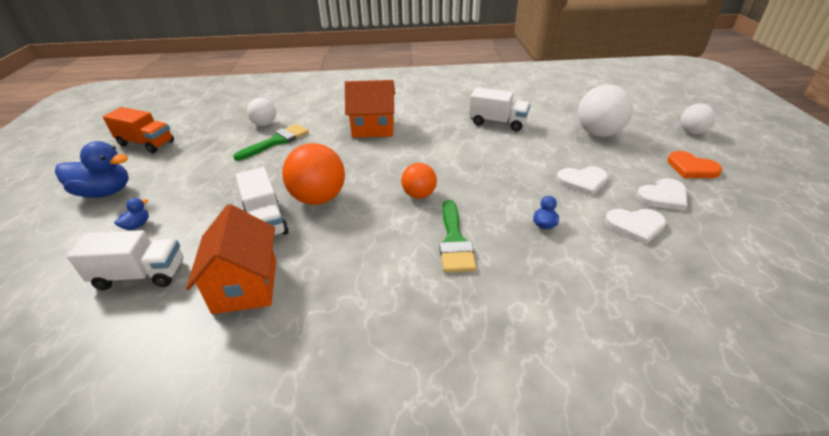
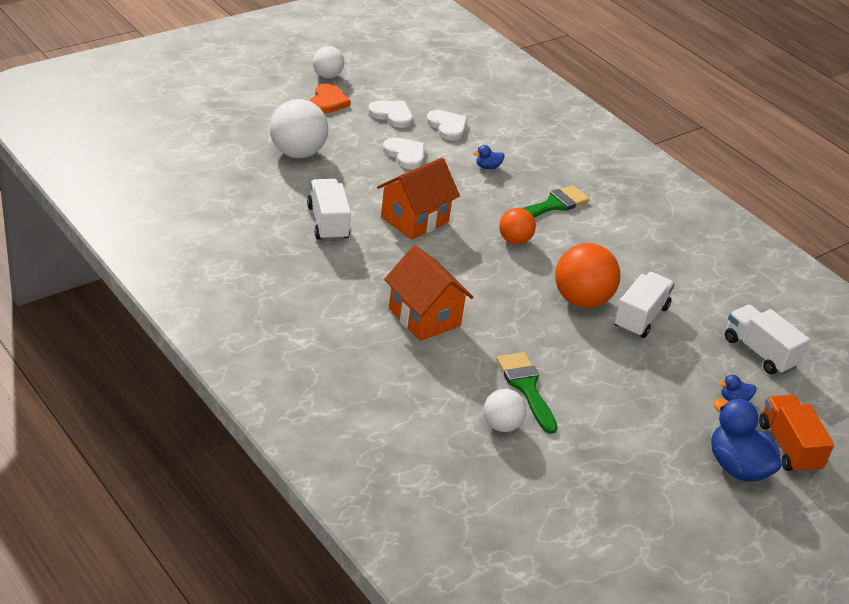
camera: 130 degrees left, 0 degrees up
orange truck [103,107,174,153] -> orange truck moved to [759,395,834,474]
orange house [186,204,276,314] -> orange house moved to [377,157,460,240]
green brush [233,124,309,160] -> green brush turned 60 degrees clockwise [496,352,557,434]
white ball [680,104,716,134] -> white ball moved to [313,46,344,78]

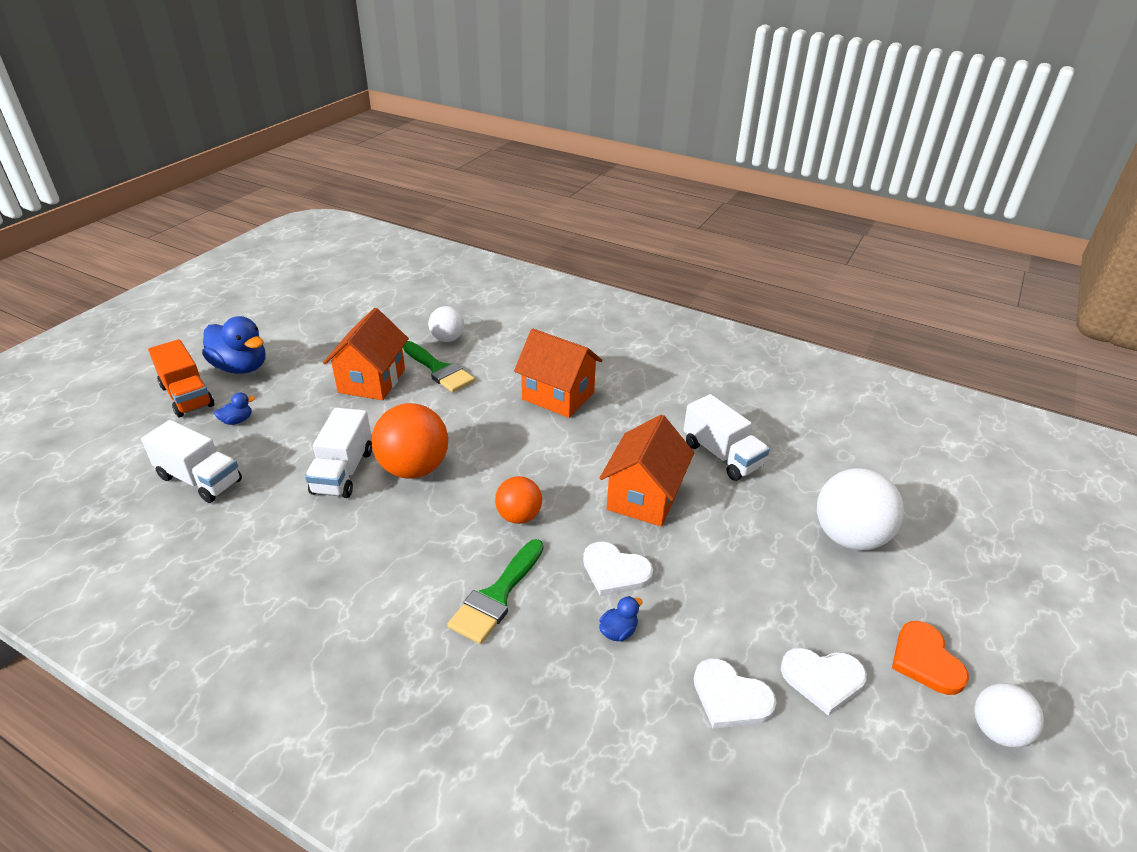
camera: 160 degrees right, 0 degrees up
white heart [383,137,425,169] -> white heart moved to [583,541,653,596]
none -> orange house [323,308,409,400]

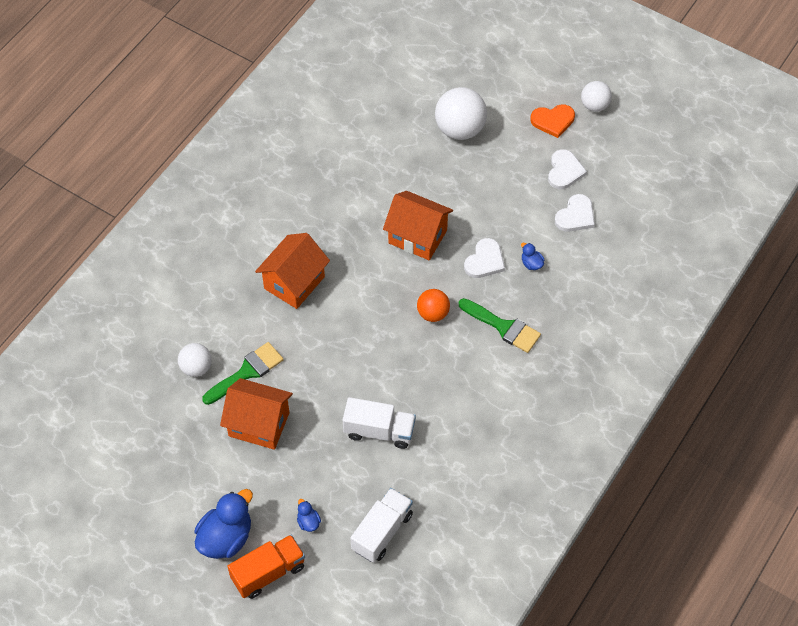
camera: 85 degrees left, 20 degrees up
orange ball [372,403,448,479] -> none
white truck [684,394,770,481] -> none

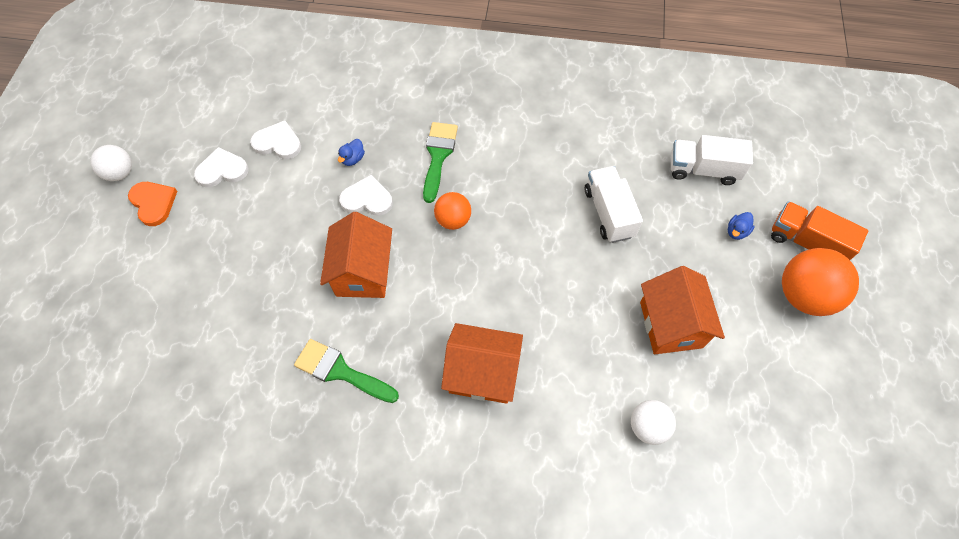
camera: 115 degrees left, 5 degrees up
blue duck [195,489,253,559] -> orange ball [782,248,859,316]
green brush [202,342,284,405] -> green brush moved to [294,339,399,403]
white ball [435,87,487,140] -> none

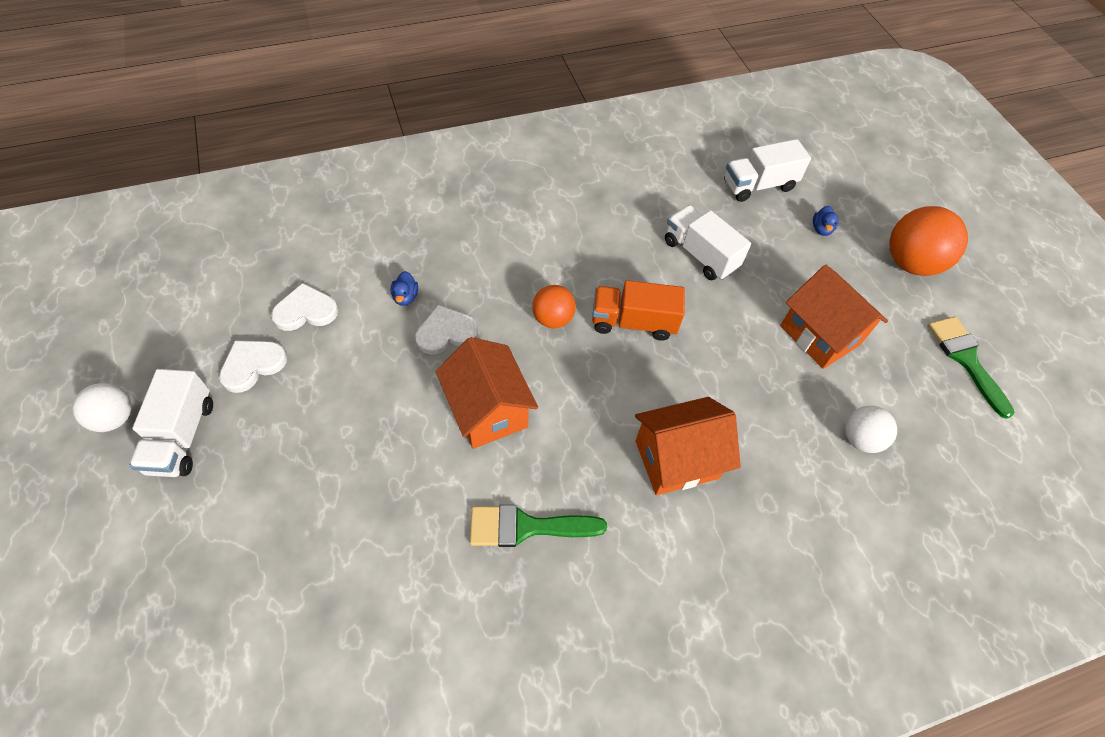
camera: 30 degrees left, 5 degrees down
orange heart [128,182,177,226] -> white truck [129,369,213,477]
green brush [423,122,458,203] -> green brush moved to [928,316,1014,419]
orange truck [771,201,868,260] -> orange truck moved to [592,280,685,341]

